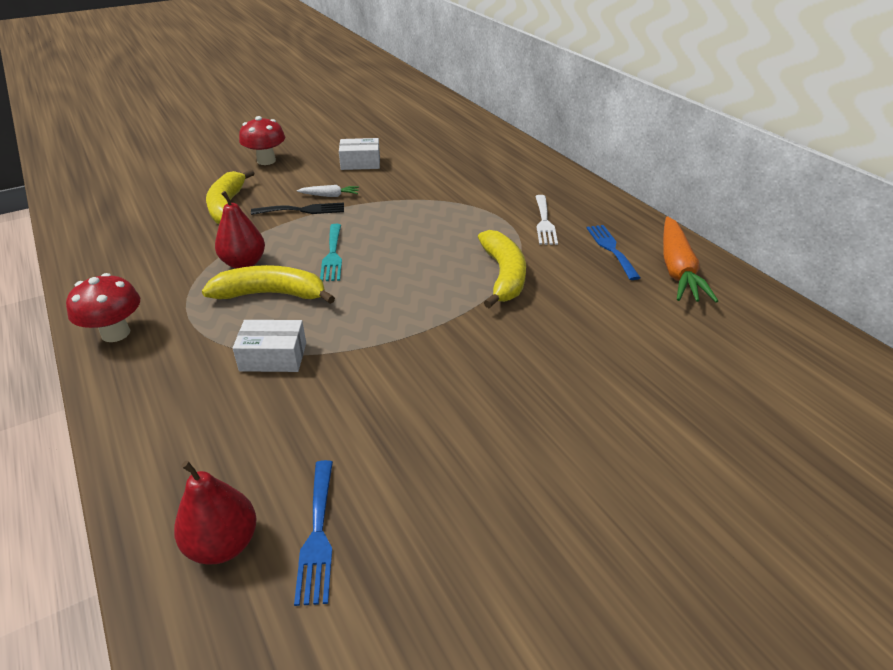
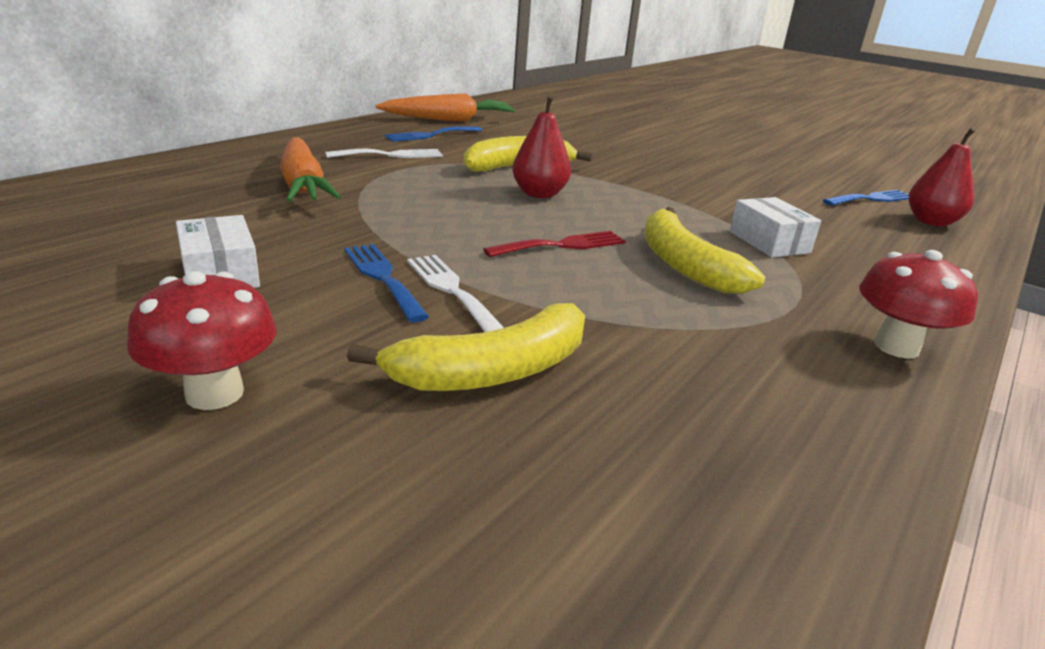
camera: 115 degrees left, 10 degrees down
red pear [215,191,265,269] -> red pear moved to [512,95,571,198]
black fork [251,203,344,215] -> white fork [407,255,504,332]
white carrot [297,185,359,197] -> blue fork [344,244,429,322]
turquoise fork [320,224,342,281] -> red fork [483,231,626,257]
none -> orange carrot [280,137,341,202]

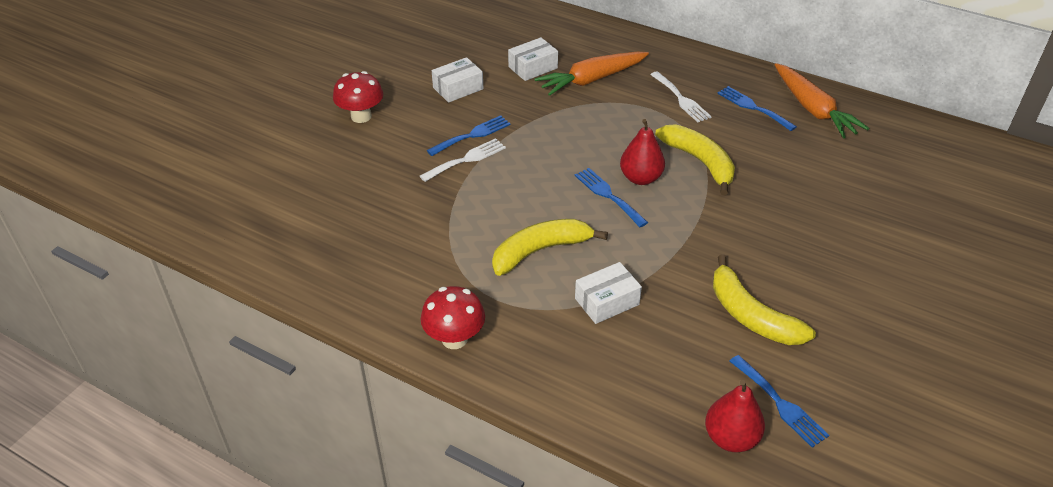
camera: 85 degrees right, 15 degrees up
yellow banana [347,303,585,391] -> yellow banana moved to [713,254,816,345]
red fork [483,231,626,257] -> none
none -> white box [508,37,558,81]
none -> blue fork [575,168,648,227]

